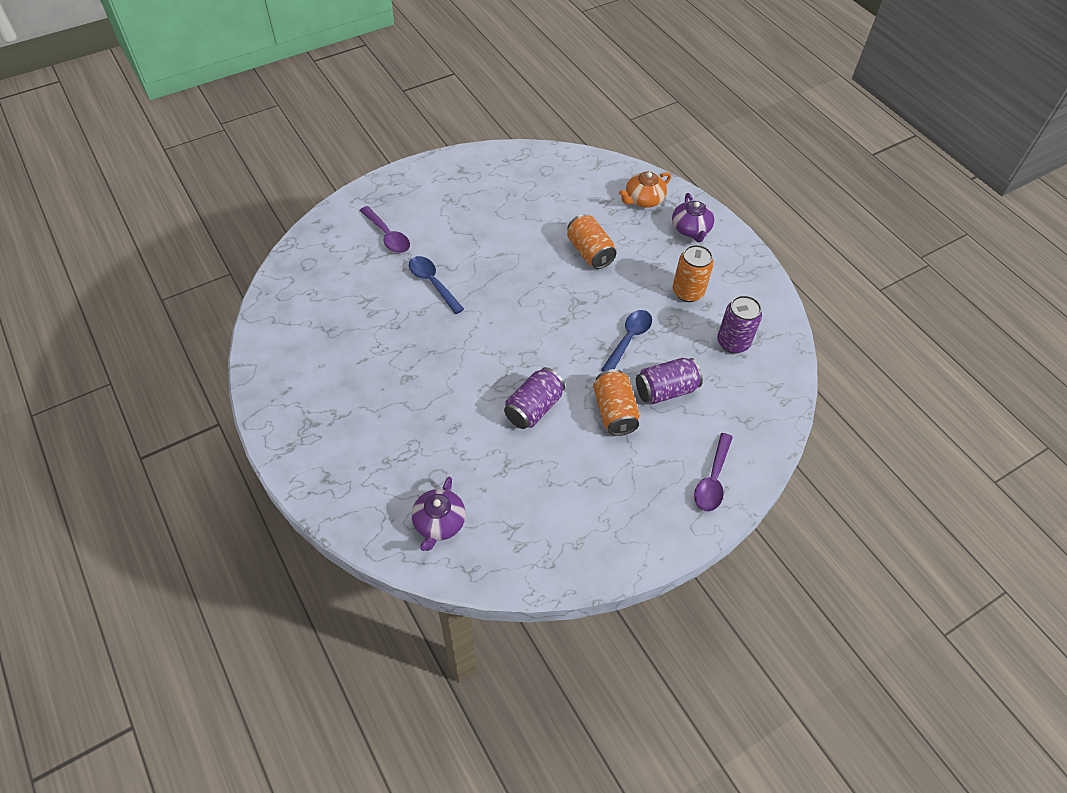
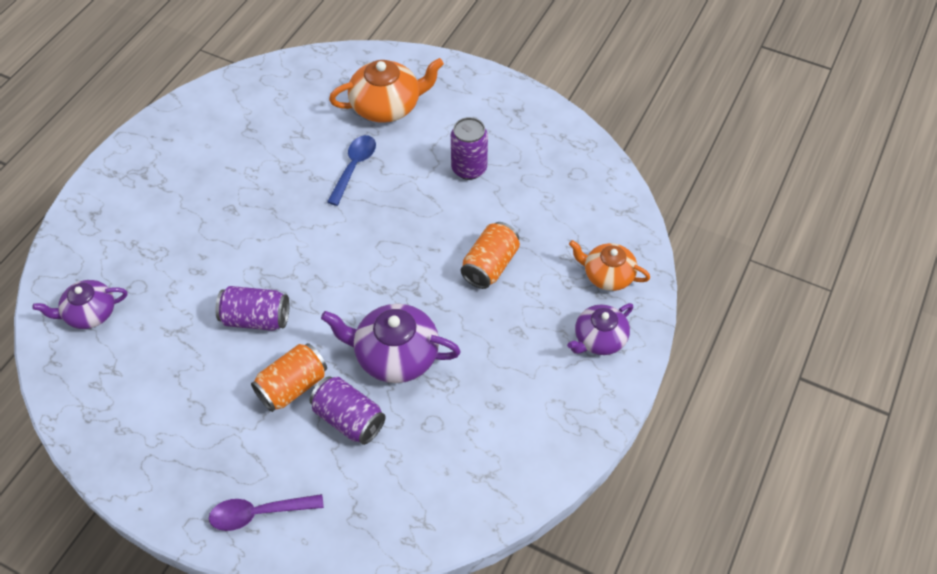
camera: 60 degrees right, 0 degrees up
purple spoon [360,206,410,253] -> orange teapot [329,58,444,123]
blue spoon [601,310,652,372] -> purple teapot [321,304,461,383]
orange can [673,245,714,302] -> none
purple can [717,295,762,354] -> purple can moved to [451,117,488,180]

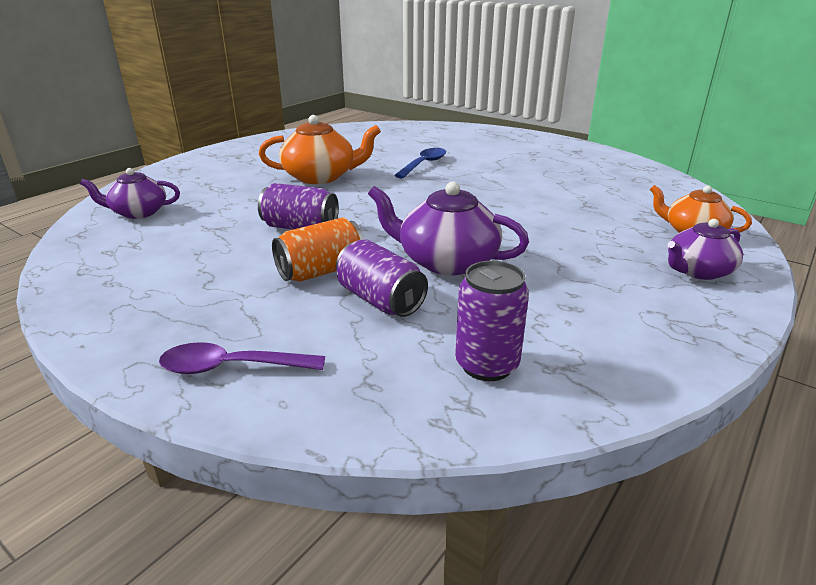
camera: 10 degrees right, 25 degrees down
orange teapot [329,58,444,123] -> orange teapot moved to [259,115,381,184]
purple can [451,117,488,180] -> purple can moved to [455,261,529,381]
orange can [461,222,520,289] -> none

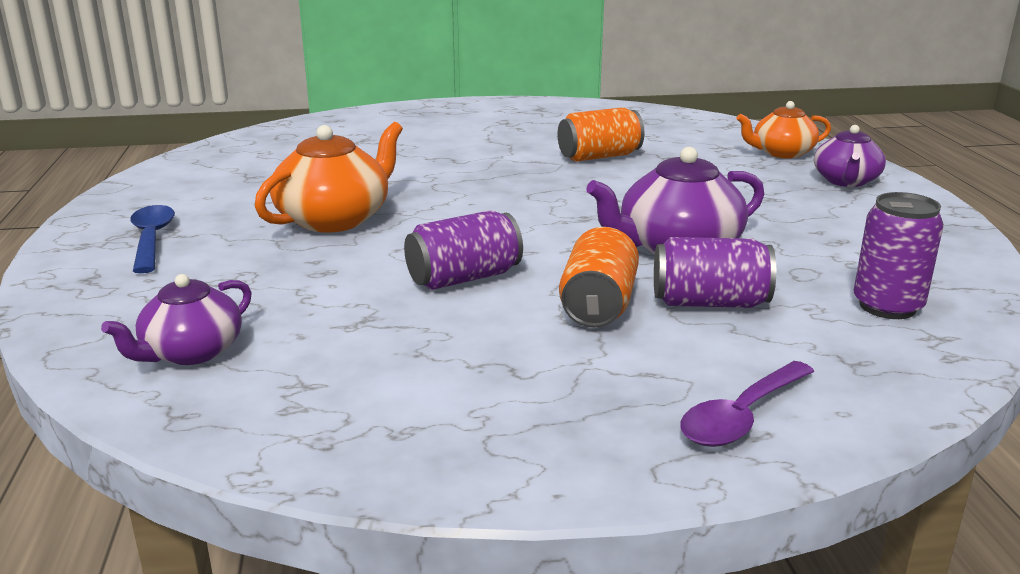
camera: 45 degrees left, 5 degrees down
blue spoon [394,148,446,178] -> blue spoon moved to [130,205,175,273]
none -> orange can [558,107,644,162]

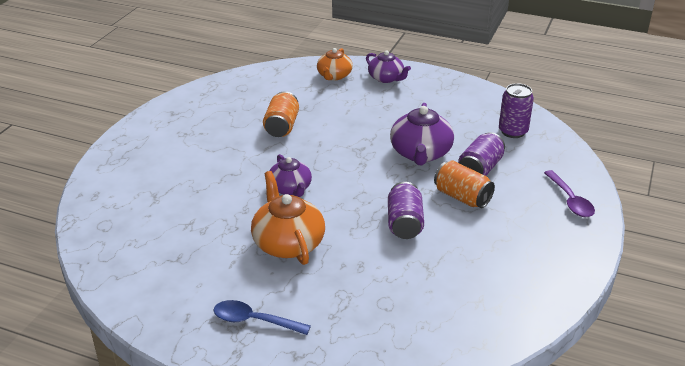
camera: 60 degrees left, 10 degrees up
purple teapot [101,274,252,365] -> purple teapot moved to [269,154,312,197]

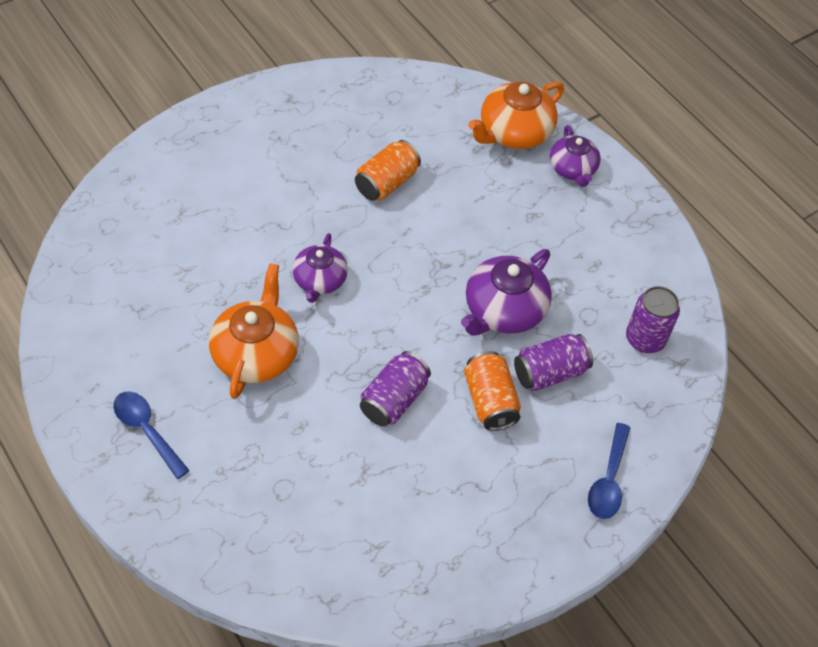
camera: 30 degrees right, 20 degrees up
orange teapot [317,48,353,80] -> orange teapot [468,82,564,149], size x1.53
purple spoon [544,170,595,217] -> blue spoon [588,423,631,519]

